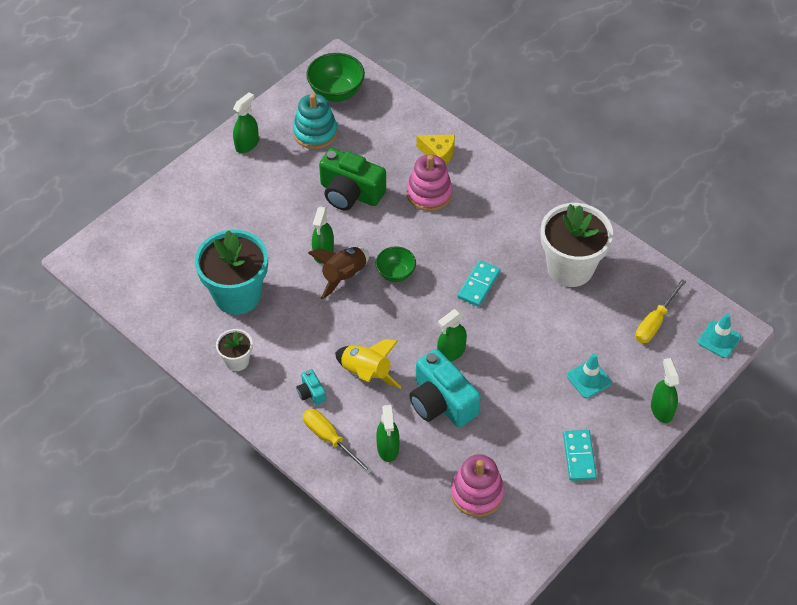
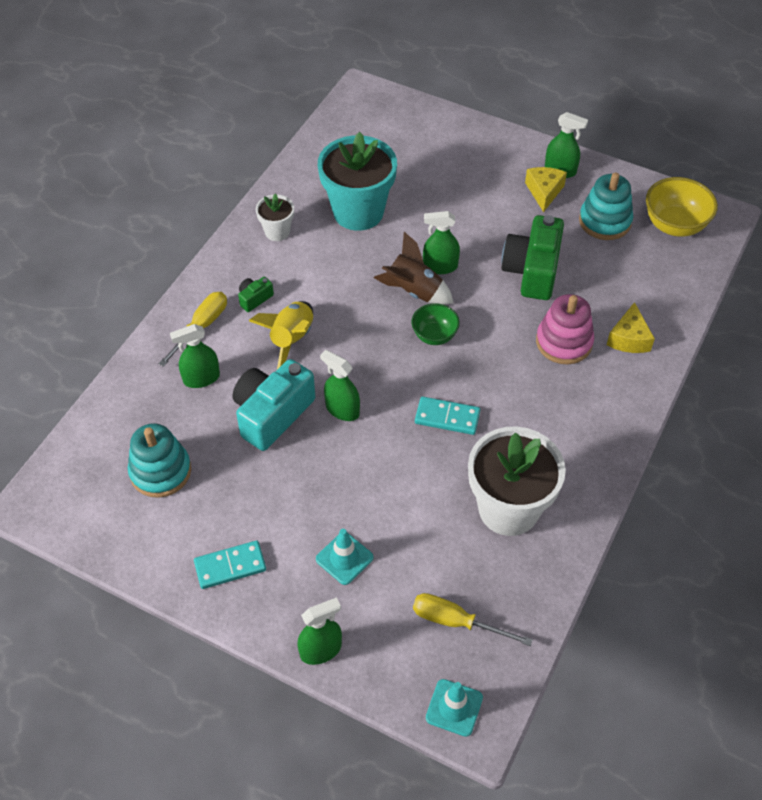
camera: 75 degrees right, 0 degrees up
turquoise camera [296,369,326,405] -> green camera [238,277,274,312]
green bowl [306,53,365,102] -> yellow bowl [646,177,718,237]
pink stacking toy [451,454,504,517] -> turquoise stacking toy [128,424,191,498]
none -> yellow cheese [525,167,567,212]

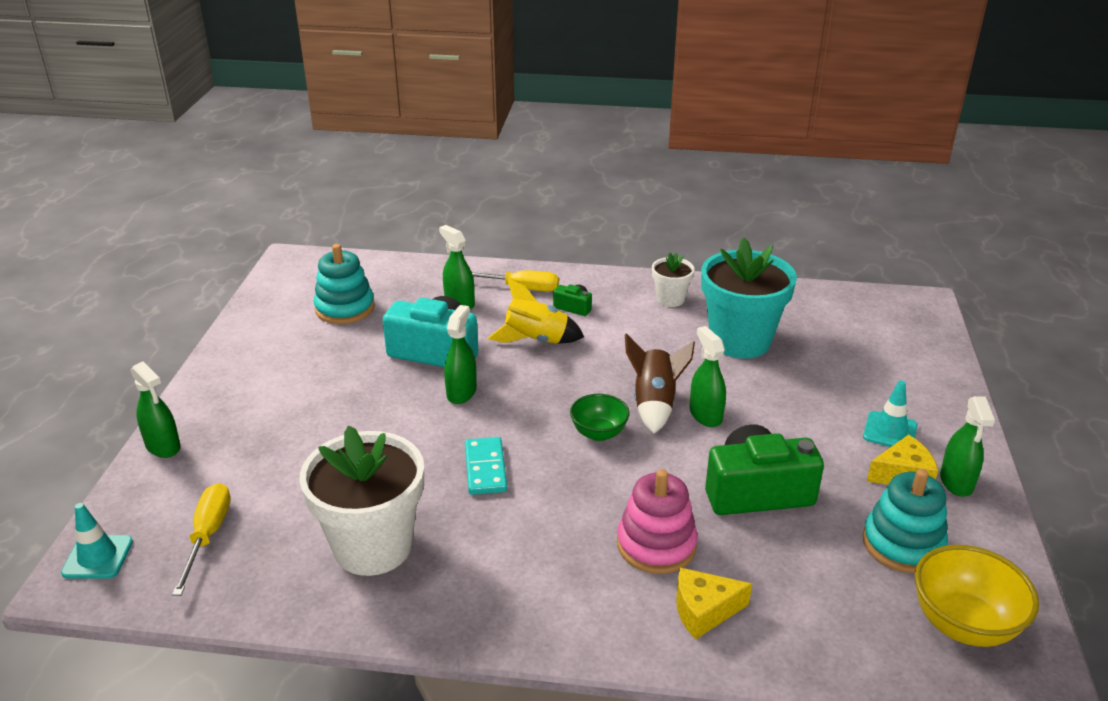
camera: 70 degrees right, 20 degrees down
turquoise domino [194,541,266,589] -> none
turquoise traffic cone [316,529,374,585] -> turquoise traffic cone moved to [863,380,917,447]

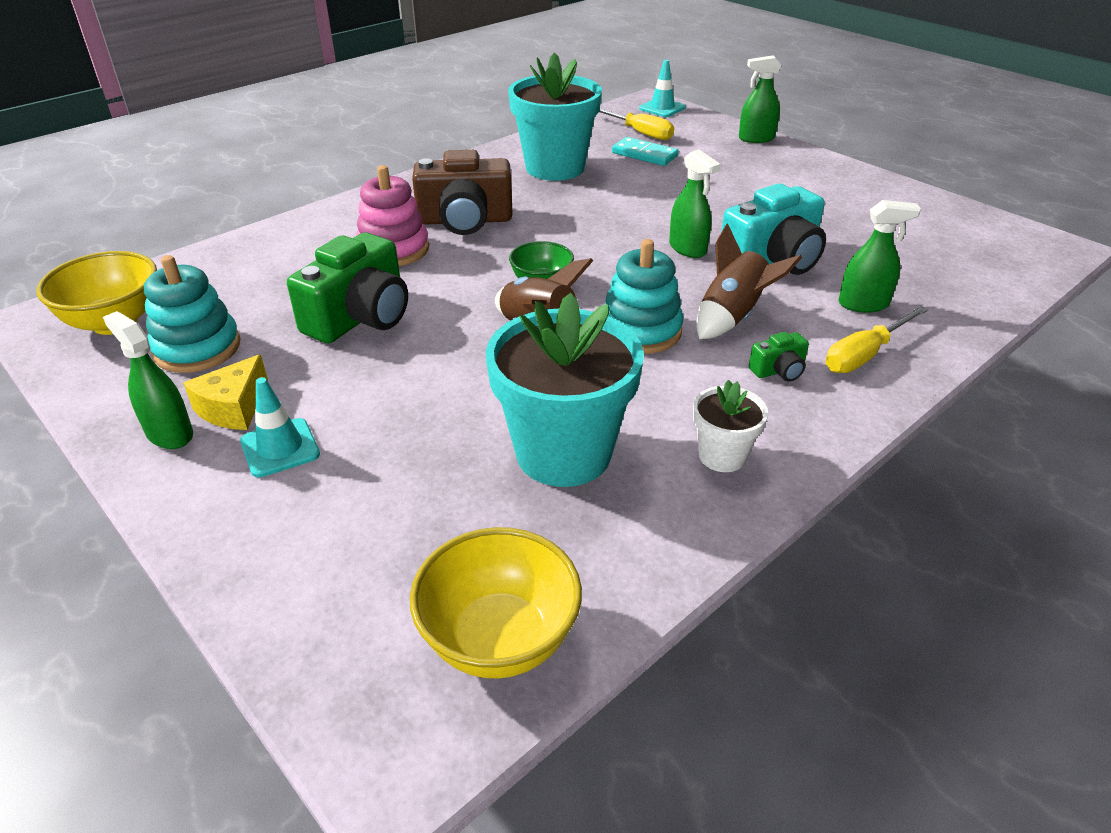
camera: 130 degrees right, 5 degrees up
white flower pot [299,425,424,576] -> turquoise flower pot [508,53,602,181]
turquoise stacking toy [314,244,375,324] -> turquoise stacking toy moved to [604,239,683,354]
turquoise domino [465,437,507,495] -> turquoise domino moved to [612,137,679,166]
yellow rocket [488,278,584,344] -> brown rocket [696,223,802,339]
yellow cheese [676,568,752,639] -> none
green spray bottle [690,326,726,427] -> none
none -> yellow bowl [410,527,582,679]
none -> brown camera [412,150,513,235]

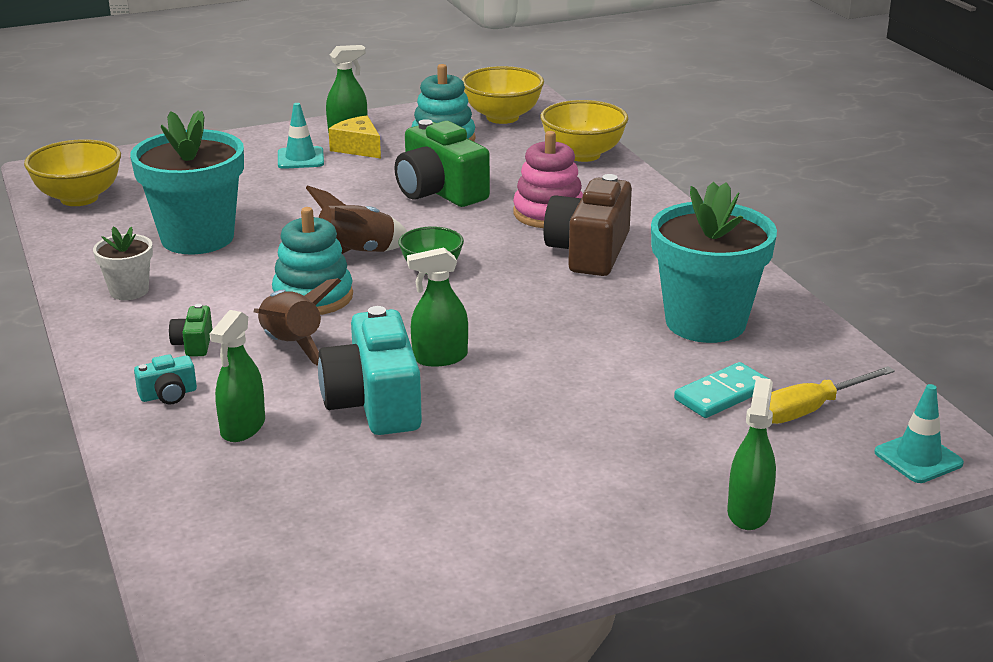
camera: 110 degrees right, 10 degrees down
yellow screwdriver [826,306,928,373] -> turquoise camera [134,354,197,404]
none -> yellow bowl [540,100,628,162]

